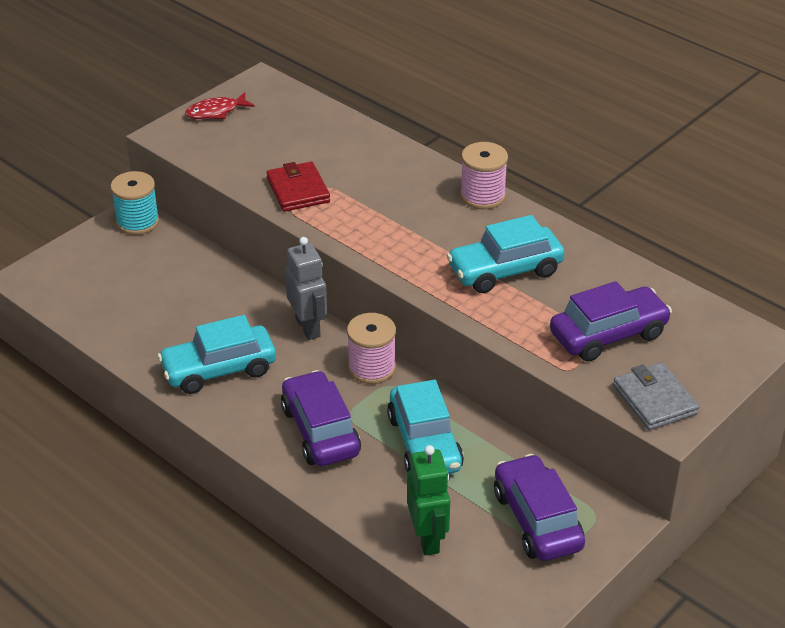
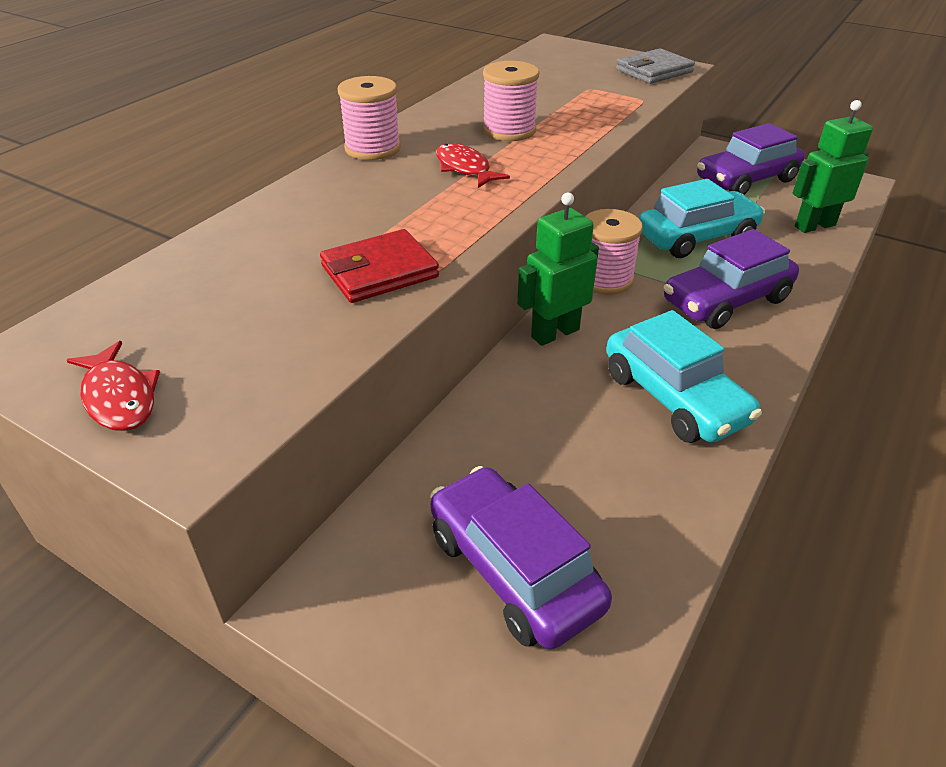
camera: 100 degrees left, 0 degrees up
turquoise spool [110,171,159,235] -> none
grey robot [285,237,327,340] -> green robot [517,193,599,346]
turquoise car [447,215,565,293] -> pink spool [482,61,539,141]
purple car [550,281,672,361] -> purple car moved to [430,466,612,650]
none -> red fish [436,143,510,188]

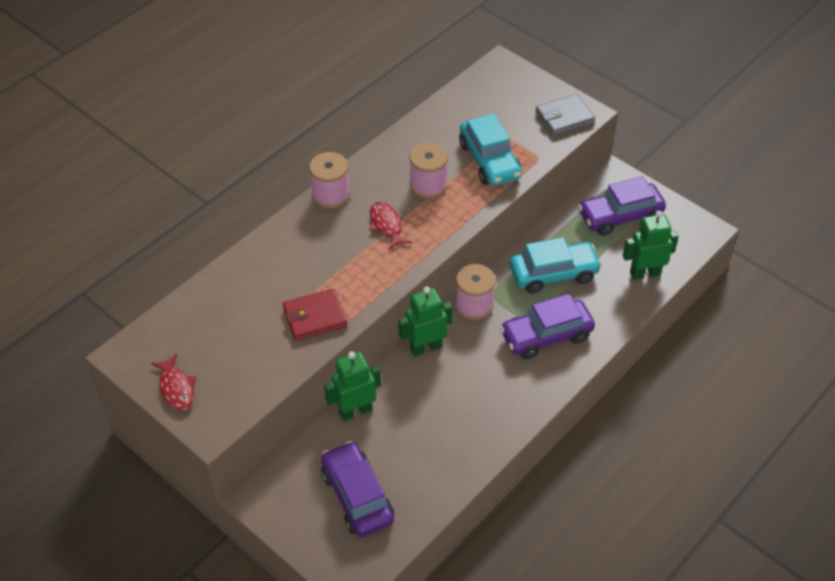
camera: 10 degrees right, 10 degrees up
turquoise car [606,310,762,443] -> turquoise car moved to [459,114,522,186]
none -> green robot [324,351,381,421]

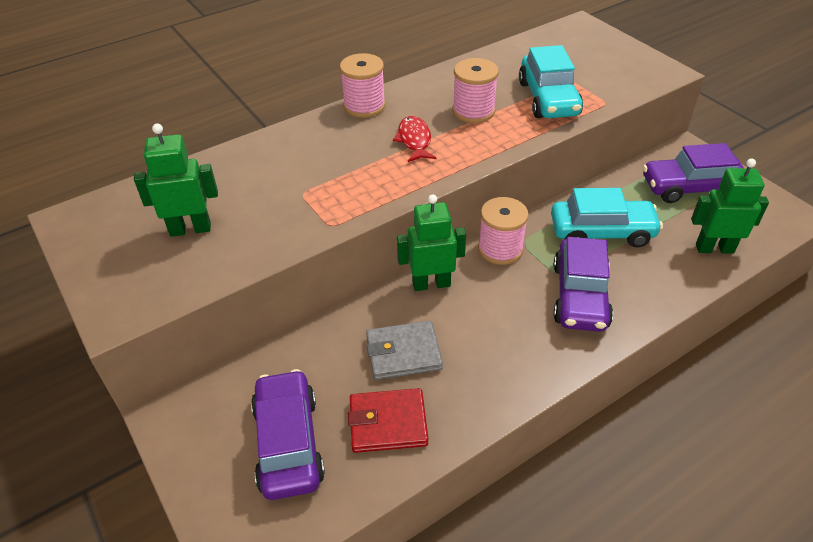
camera: 15 degrees right, 5 degrees down
red fish [151,354,196,411] -> none
red wallet [283,289,347,340] -> red wallet moved to [348,388,428,453]
green robot [324,351,381,421] -> green robot moved to [134,123,218,237]
purple car [500,294,595,359] -> purple car turned 75 degrees counterclockwise [553,237,613,332]
grey wallet [535,94,595,136] -> grey wallet moved to [366,321,443,380]

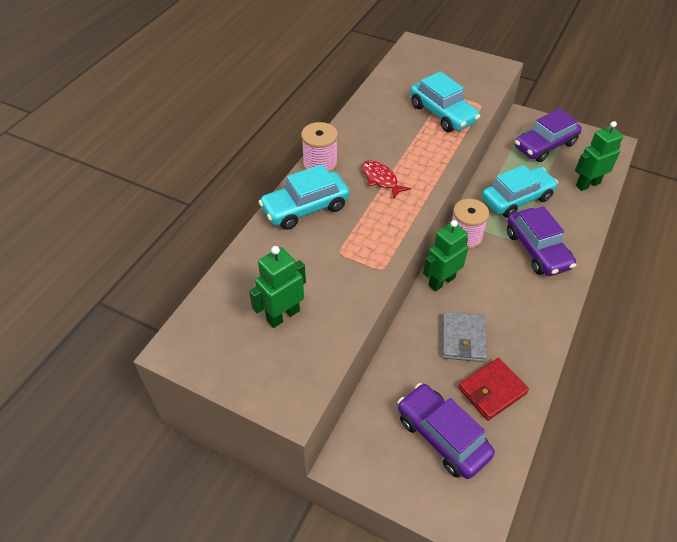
camera: 30 degrees left, 5 degrees up
grey wallet [366,321,443,380] -> grey wallet turned 45 degrees counterclockwise [442,312,487,362]
pink spool [452,58,499,123] -> none
none -> turquoise car [259,164,350,230]

